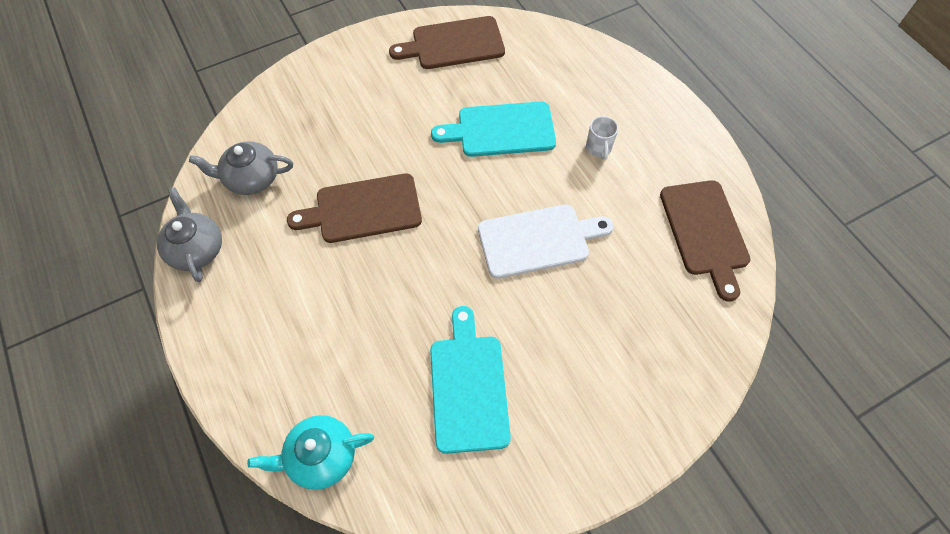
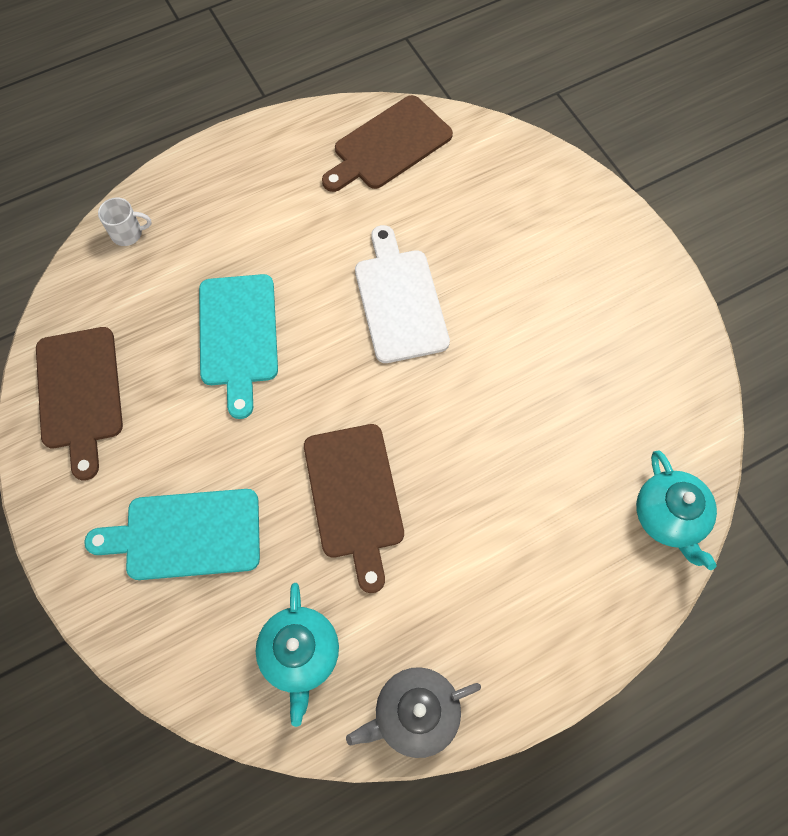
camera: 90 degrees left, 5 degrees up
grey teapot [189,141,293,195] -> turquoise teapot [256,583,339,727]
turquoise cutting board [430,306,511,454] -> turquoise cutting board moved to [84,489,260,580]
white mug [586,116,618,160] -> white mug moved to [98,198,151,246]
brown cutting board [660,180,751,302] -> brown cutting board turned 150 degrees clockwise [322,95,453,192]

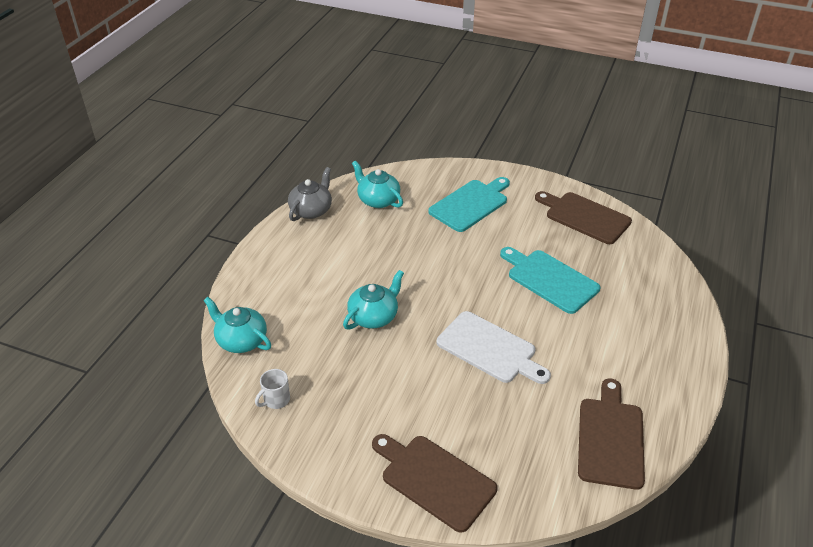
camera: 140 degrees right, 25 degrees down
white mug [98,198,151,246] -> white mug moved to [255,369,290,409]
brown cutting board [304,424,404,593] -> brown cutting board moved to [372,434,497,532]
none -> turquoise teapot [343,270,404,329]

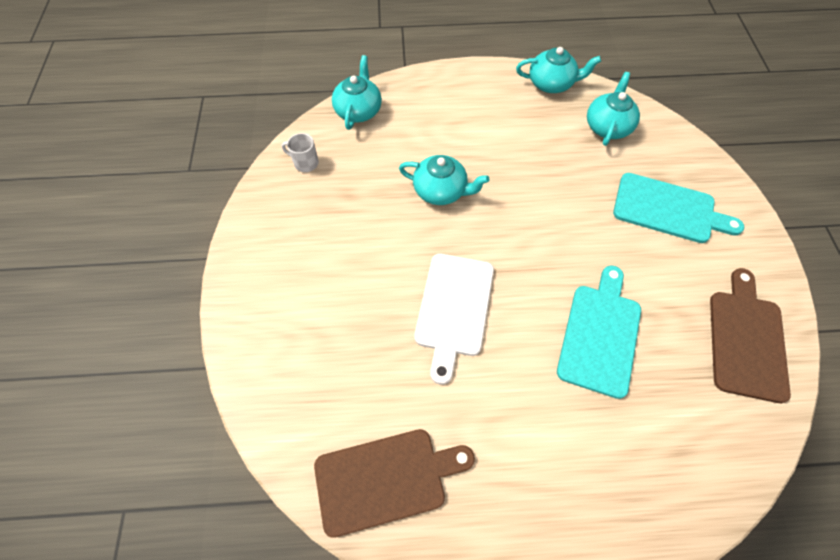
camera: 65 degrees right, 20 degrees up
grey teapot [288,167,332,221] -> turquoise teapot [516,47,601,93]
brown cutting board [372,434,497,532] -> none

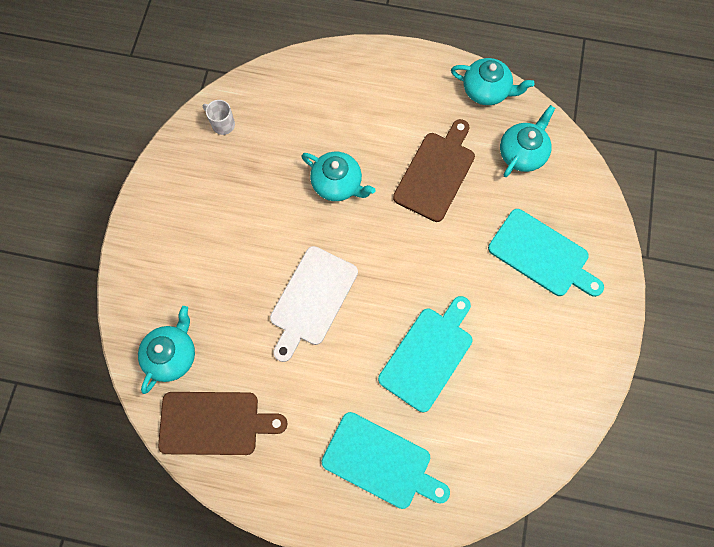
camera: 15 degrees right, 10 degrees up
turquoise teapot [332,55,382,130] -> turquoise teapot moved to [138,306,195,394]
brown cutting board [710,268,791,403] -> brown cutting board moved to [393,119,475,222]
none -> turquoise cutting board [322,412,450,509]

